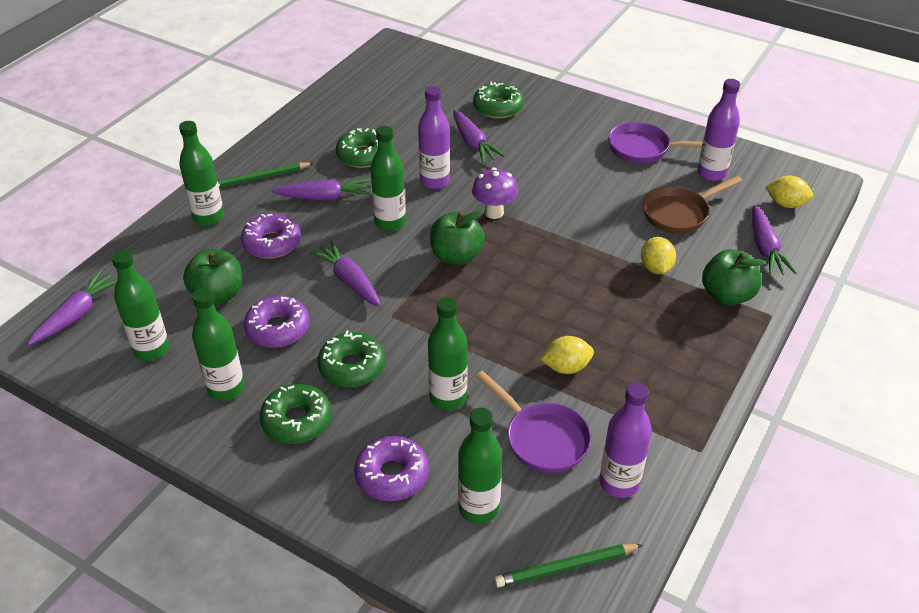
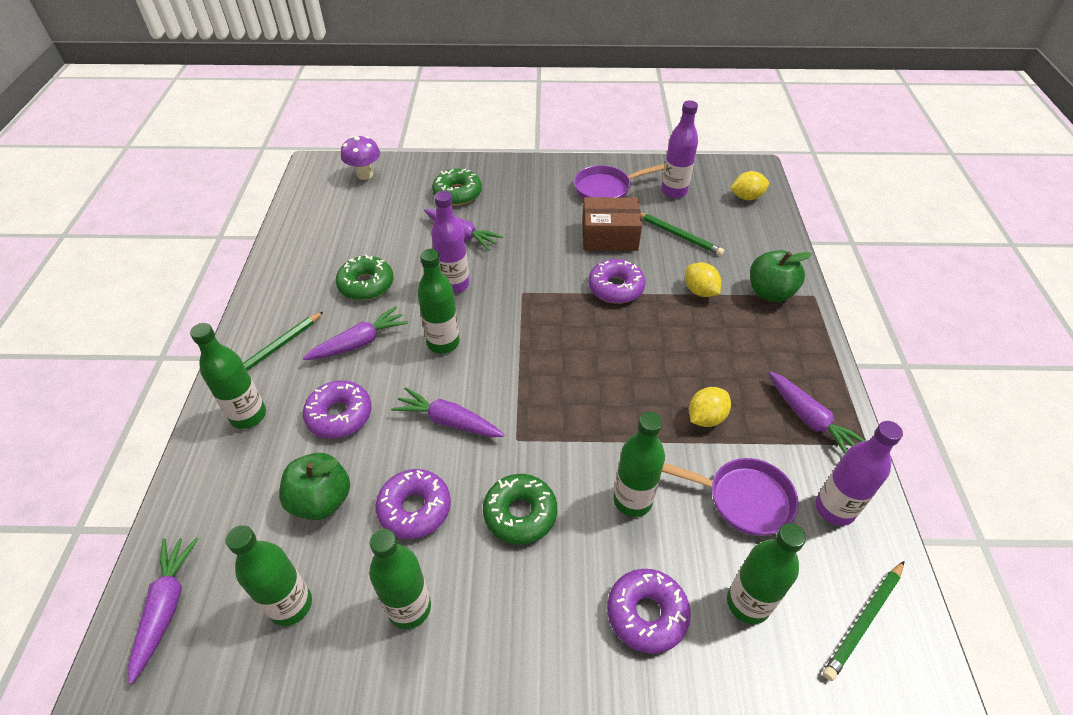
camera: 30 degrees left, 5 degrees up
green donut [260,384,332,444] -> none
green apple [430,210,485,265] -> none
purple mushroom [472,168,518,219] -> purple mushroom moved to [341,136,380,180]
brown pan [643,176,742,234] -> green pencil [641,212,724,256]
purple carrot [752,205,797,275] -> purple carrot moved to [769,371,865,454]
none -> brown box [582,197,642,251]
none -> purple donut [588,259,646,304]

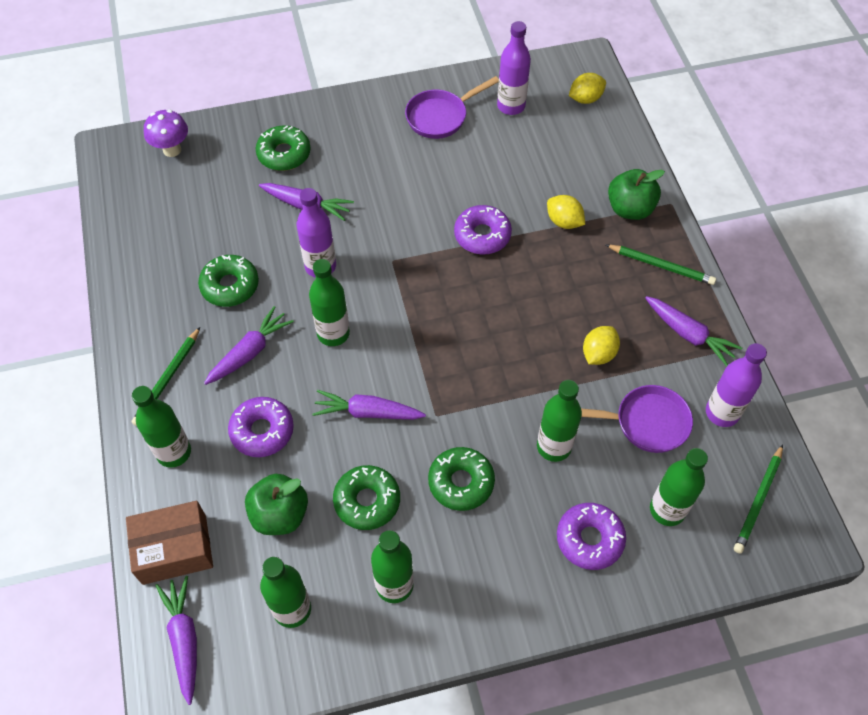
camera: 15 degrees left, 10 degrees up
purple donut [376,469,451,539] -> green donut [333,465,400,530]
brown box [582,197,642,251] -> brown box moved to [126,501,213,585]
green pencil [641,212,724,256] -> green pencil moved to [606,245,716,285]

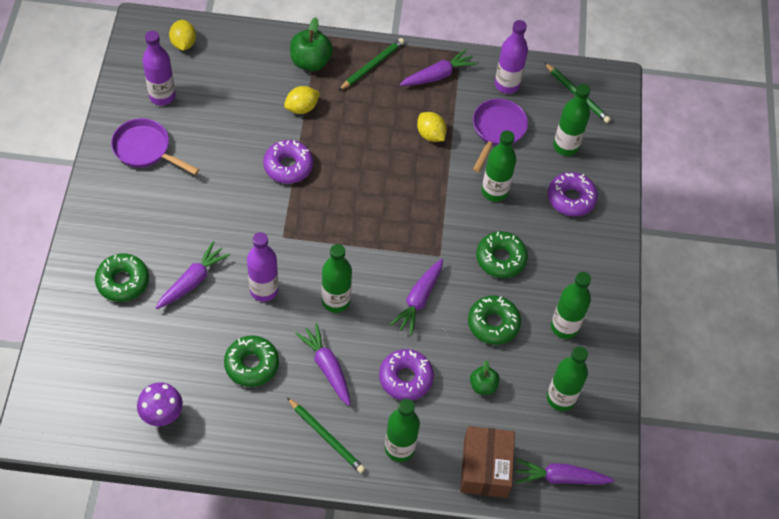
camera: 75 degrees left, 0 degrees up
purple mushroom [144,110,188,157] -> purple mushroom moved to [137,382,183,426]
green apple [245,474,308,535] -> green apple [470,360,500,395], size x0.60
purple pan [405,76,499,139] -> purple pan turned 135 degrees clockwise [111,118,199,175]

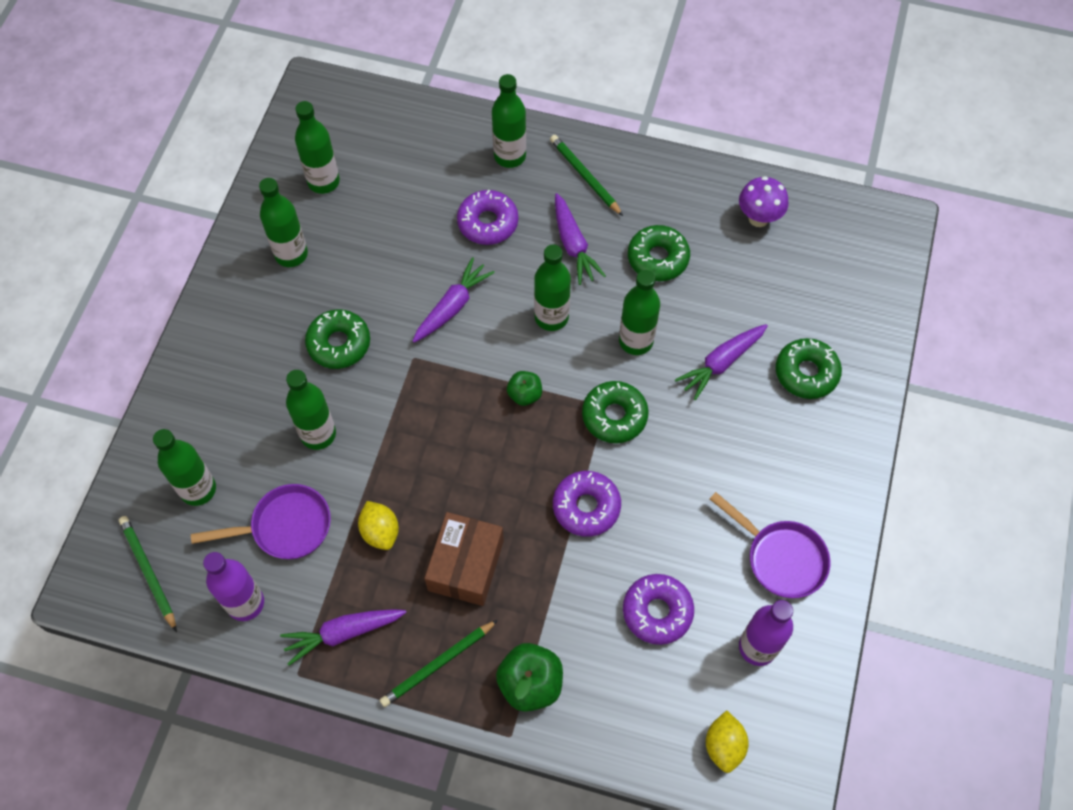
camera: 165 degrees left, 5 degrees up
purple bottle [247,232,278,302] -> green bottle [619,270,660,355]
yellow lemon [284,86,320,114] -> none
brown box [460,426,515,498] -> brown box moved to [424,512,504,606]
green donut [468,295,521,345] -> green donut moved to [582,381,648,443]
green apple [470,360,500,395] -> green apple moved to [507,371,542,406]
purple pan [473,99,528,172] -> purple pan turned 135 degrees counterclockwise [191,484,331,559]
purple carrot [515,459,614,485] -> none
purple donut [548,172,598,216] -> purple donut moved to [623,574,694,645]

